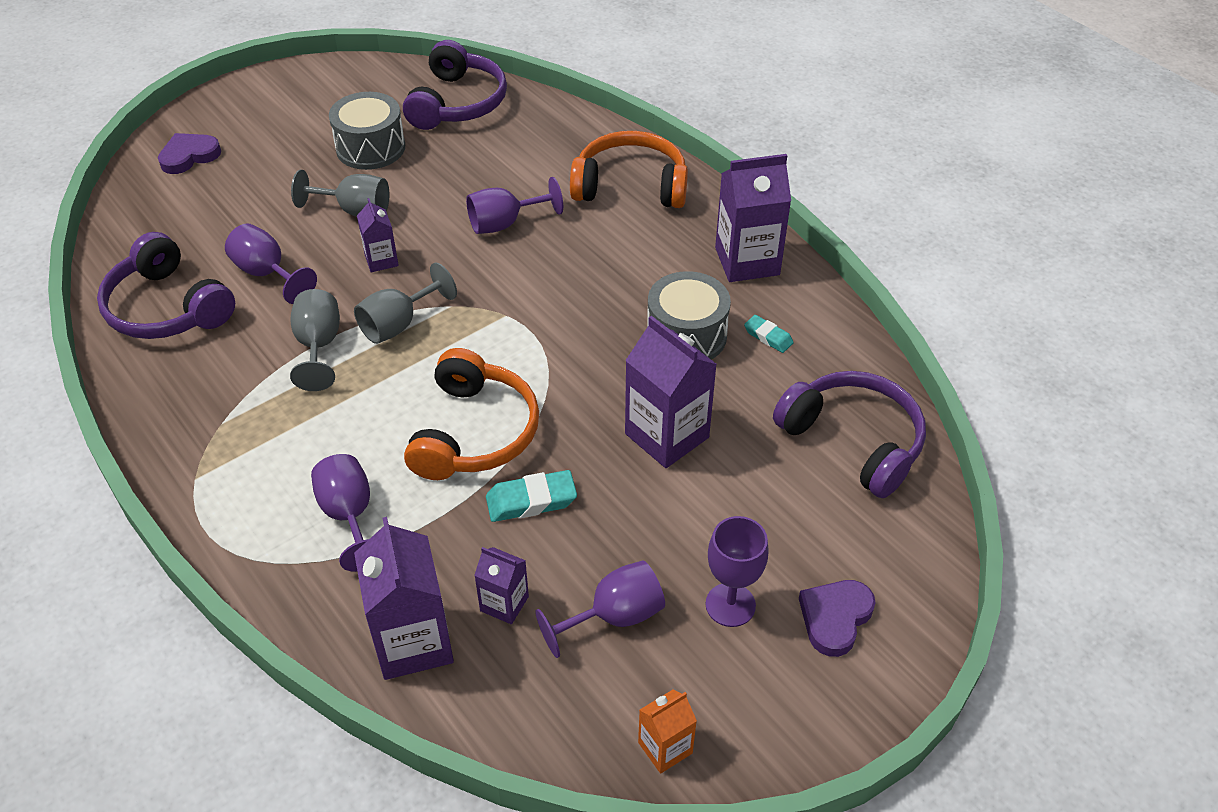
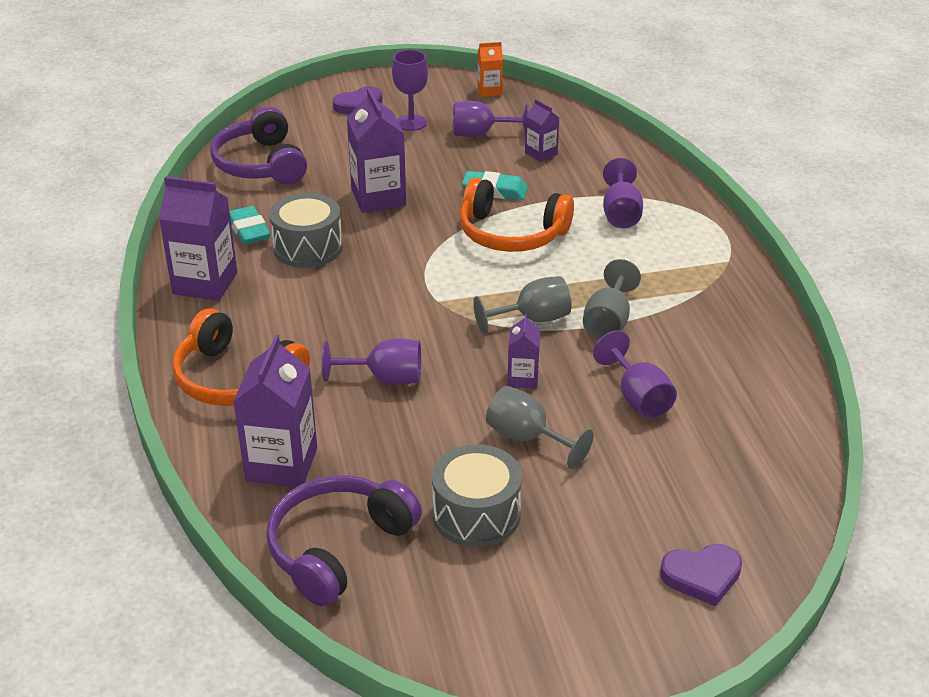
camera: 155 degrees left, 10 degrees down
purple headphones [97,232,235,339] -> none
purple carton [354,517,454,680] -> purple carton moved to [233,335,317,487]
orange headphones [404,348,539,480] -> orange headphones turned 105 degrees counterclockwise [460,178,574,252]
turquoise eraser [744,315,794,353] -> turquoise eraser [229,206,271,245], size x1.60

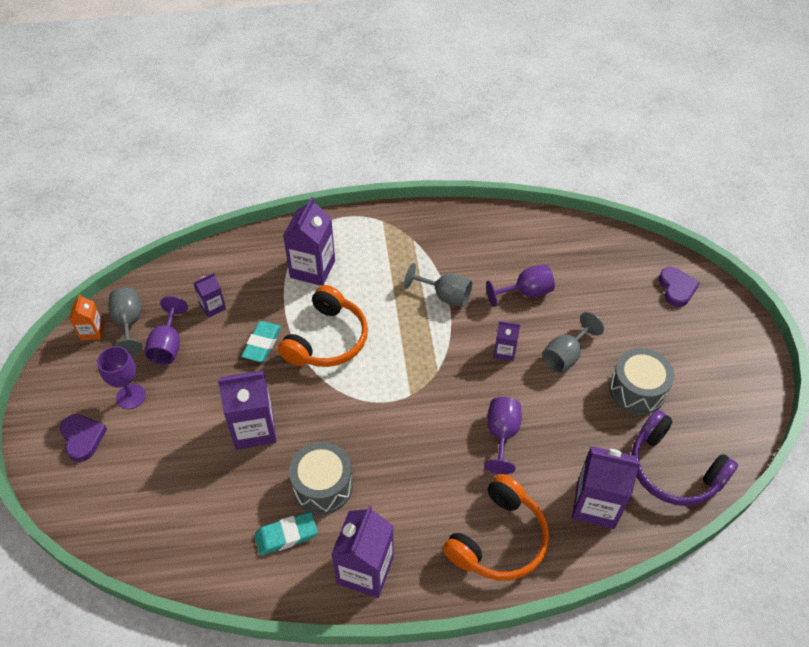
camera: 85 degrees left, 15 degrees up
purple headphones [210,107,307,185] -> none
grey goblet [473,276,572,334] -> grey goblet moved to [108,287,143,356]
purple goblet [603,158,643,228] -> purple carton [283,197,335,286]

